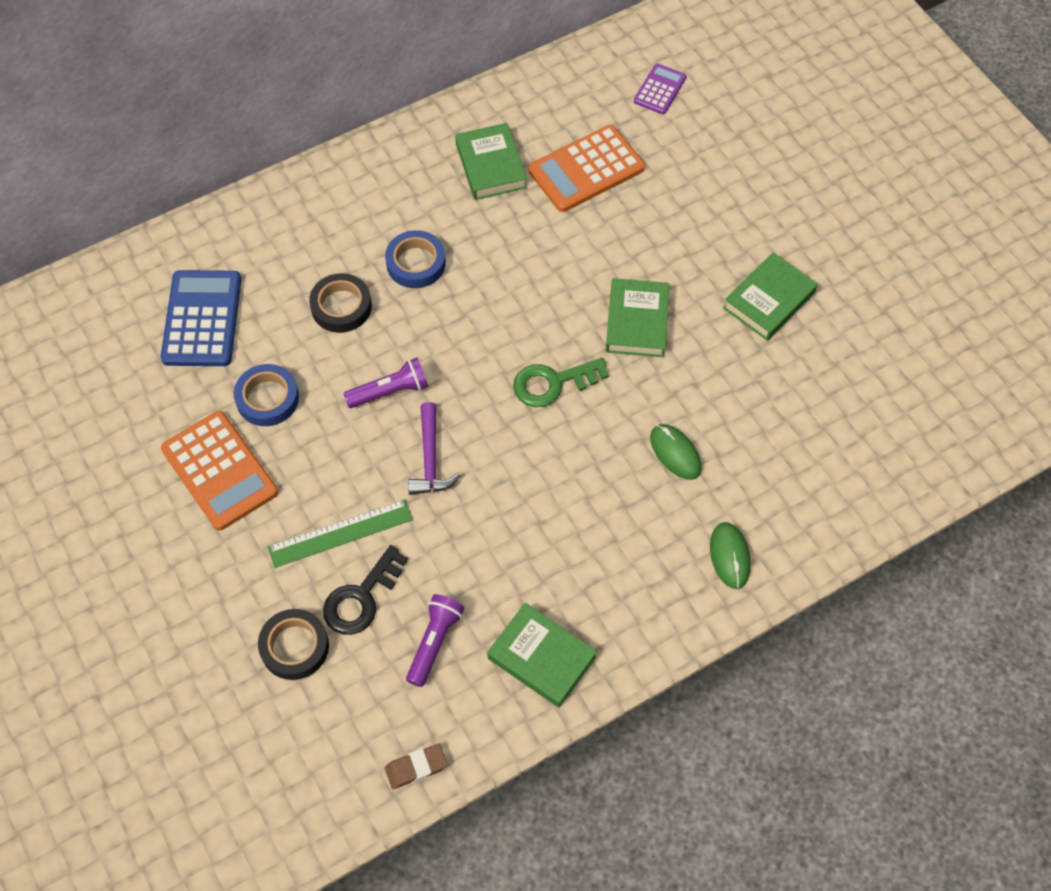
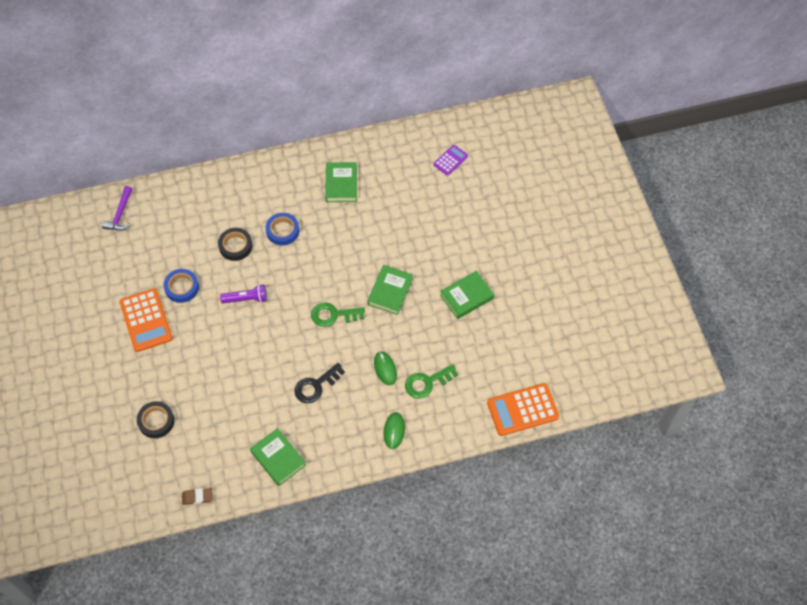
camera: 15 degrees right, 0 degrees up
blue calculator [161,270,241,366] -> none
green ruler [268,499,413,568] -> none
black key [323,545,408,635] -> black key moved to [294,363,345,403]
purple flashlight [406,594,464,687] -> none
purple hammer [408,402,461,495] -> purple hammer moved to [102,186,132,230]
orange calculator [529,125,645,212] -> orange calculator moved to [487,383,559,436]
none -> green key [405,364,458,399]

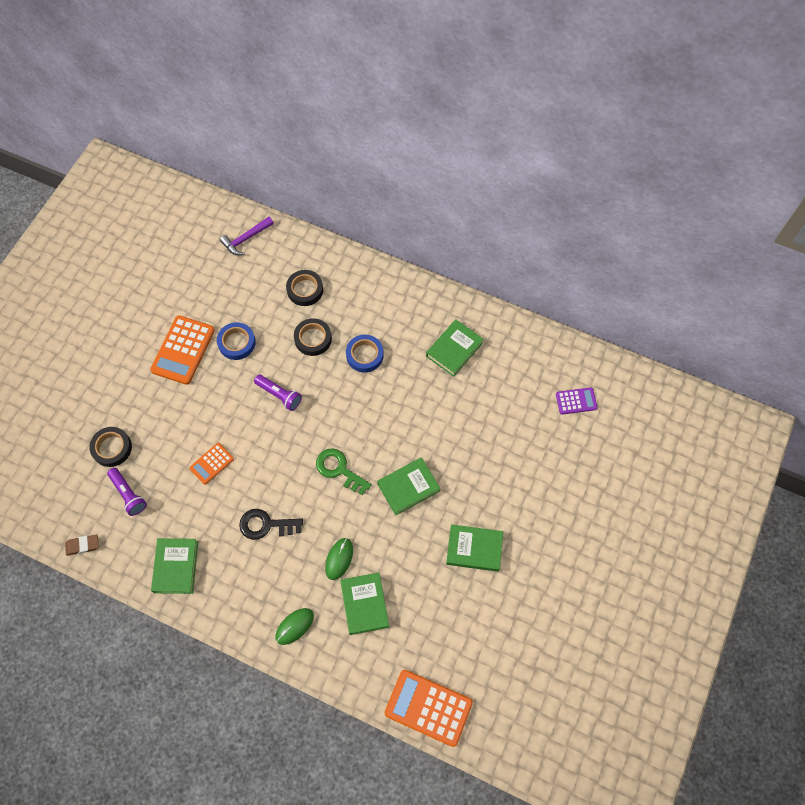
camera: 40 degrees right, 5 degrees up
brown eraser [182,488,213,505] -> brown eraser turned 45 degrees counterclockwise [65,534,99,556]
green key [405,364,458,399] -> green book [340,572,389,635]
none -> purple flashlight [107,468,147,516]
none -> orange calculator [189,443,234,485]
none -> black tape [286,270,323,306]

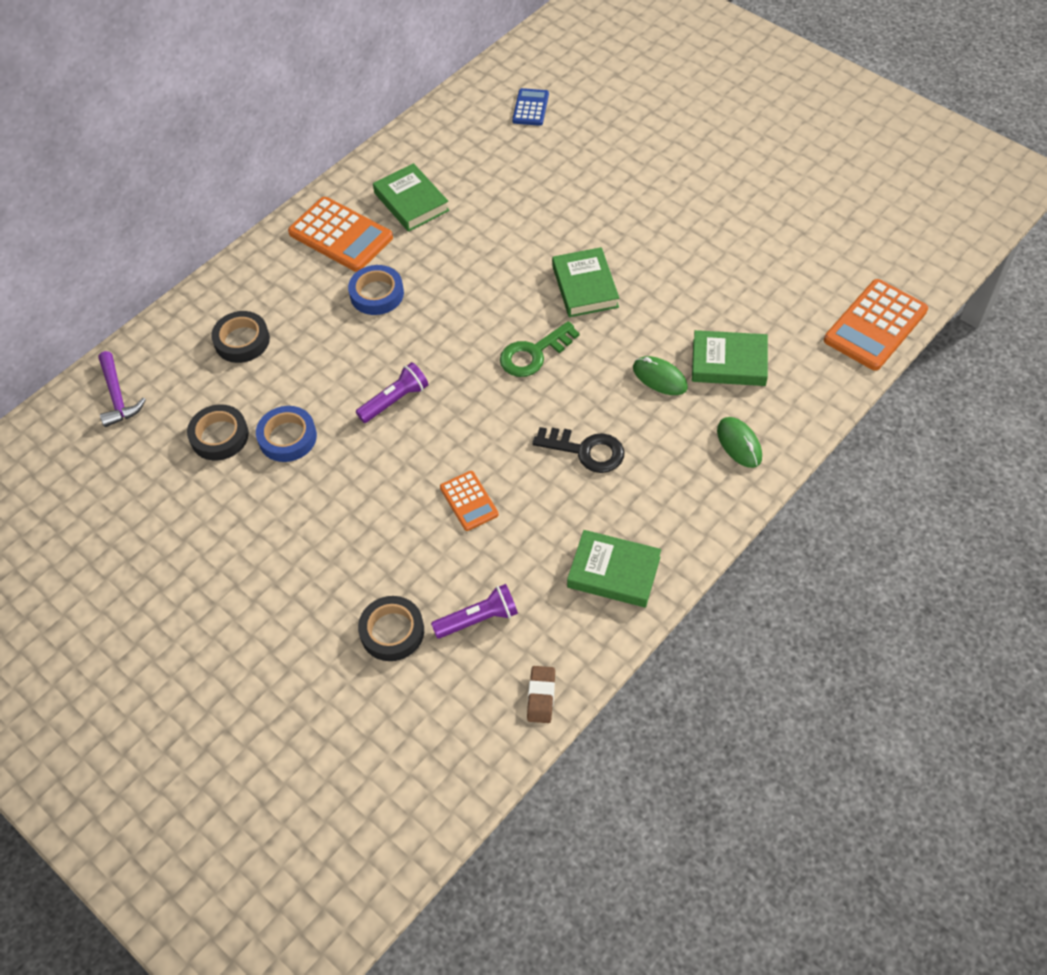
camera: 70 degrees left, 10 degrees down
orange calculator [150,316,215,385] -> orange calculator moved to [288,197,393,272]
black key [239,509,303,540] -> black key turned 90 degrees counterclockwise [532,427,624,473]
black tape [294,318,332,356] -> black tape moved to [187,405,249,460]
green book [446,524,503,572] -> none
purple calculator [556,387,598,415] -> blue calculator [512,88,549,126]

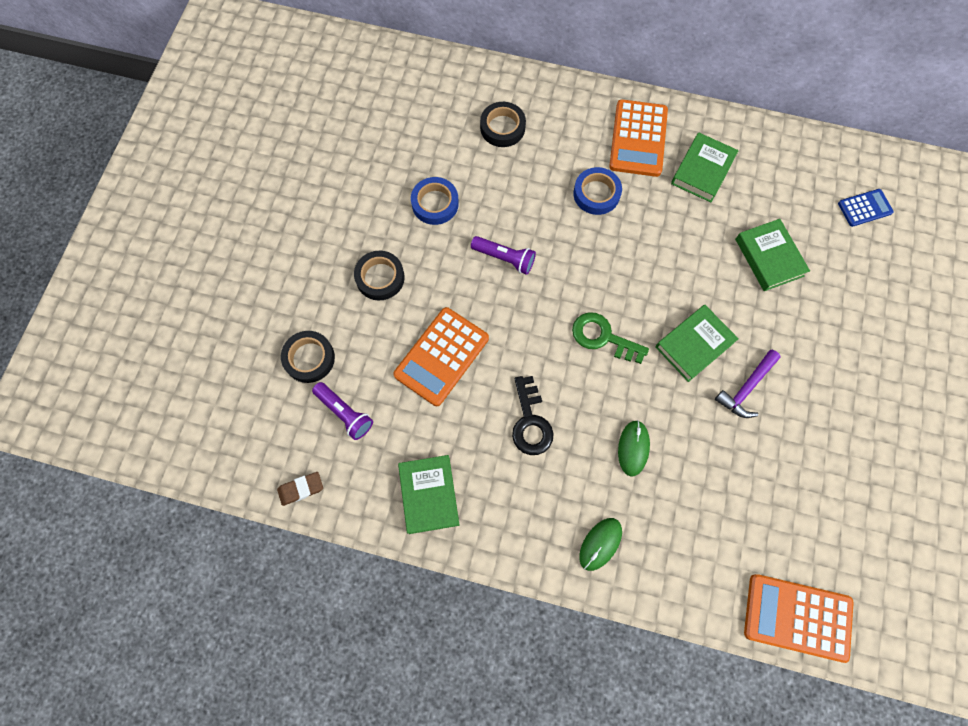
camera: 60 degrees right, 15 degrees up
purple hammer [99,351,146,427] -> purple hammer moved to [715,350,781,418]
black tape [187,405,249,460] -> black tape moved to [354,251,405,300]
orange calculator [440,471,499,531] -> orange calculator [393,307,489,406], size x1.79
green book [692,330,768,386] -> green book moved to [735,219,810,291]

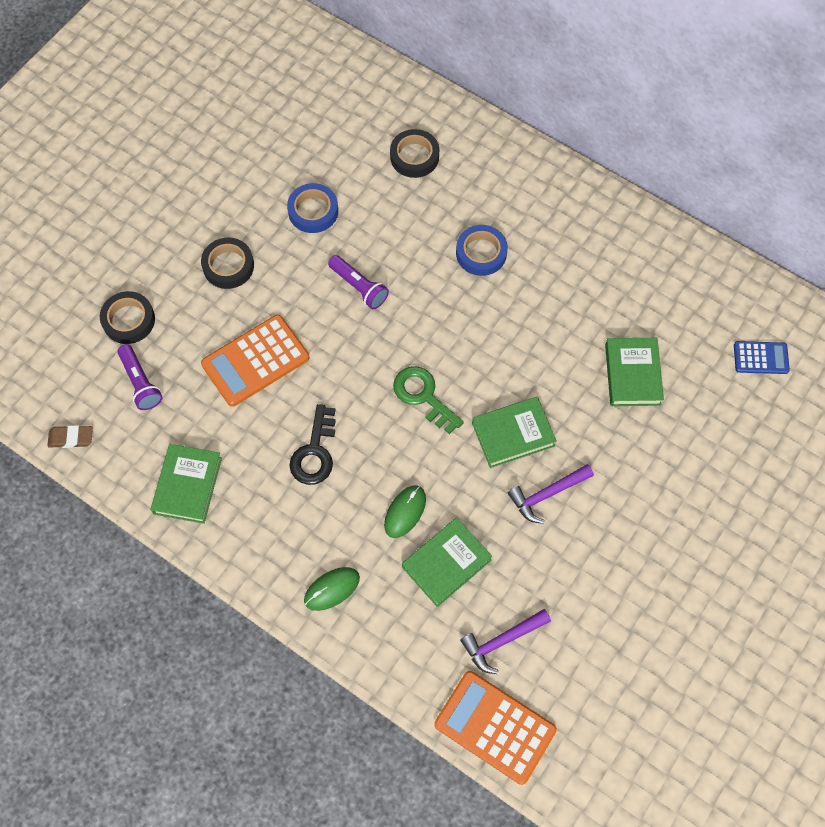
camera: 20 degrees right, 5 degrees down
orange calculator [609,99,668,177] -> none
green book [671,132,739,202] -> green book moved to [402,518,492,607]
none -> purple hammer [460,609,551,674]

